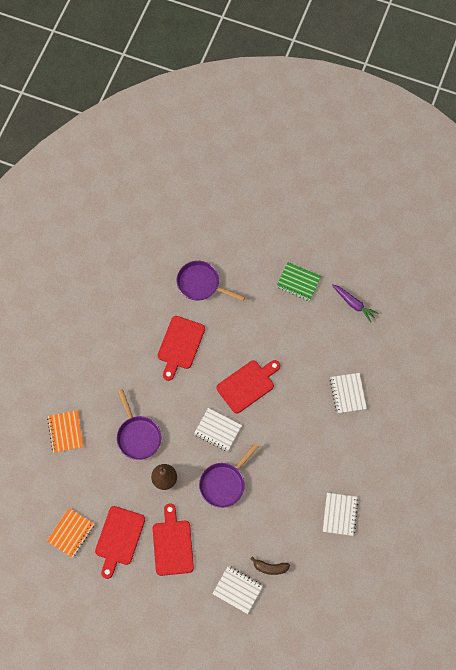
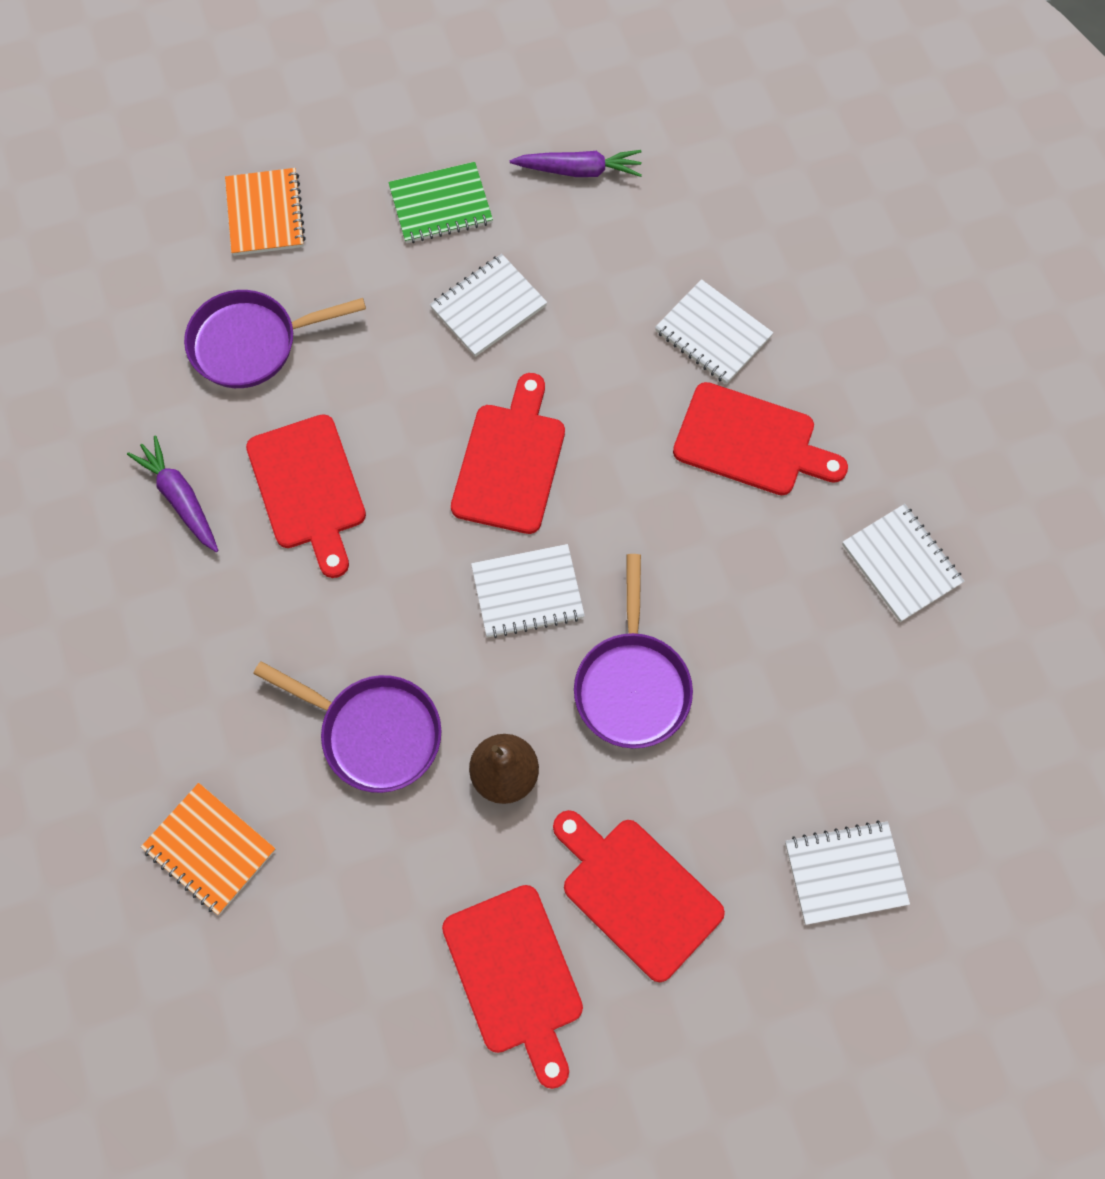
camera: 40 degrees left, 0 degrees up
orange notebook [47,508,95,558] -> orange notebook moved to [225,168,306,256]
brown banana [250,556,290,575] -> none
none -> purple carrot [127,435,218,552]
none -> white notebook [430,254,547,357]
none -> red cutting board [673,382,848,495]

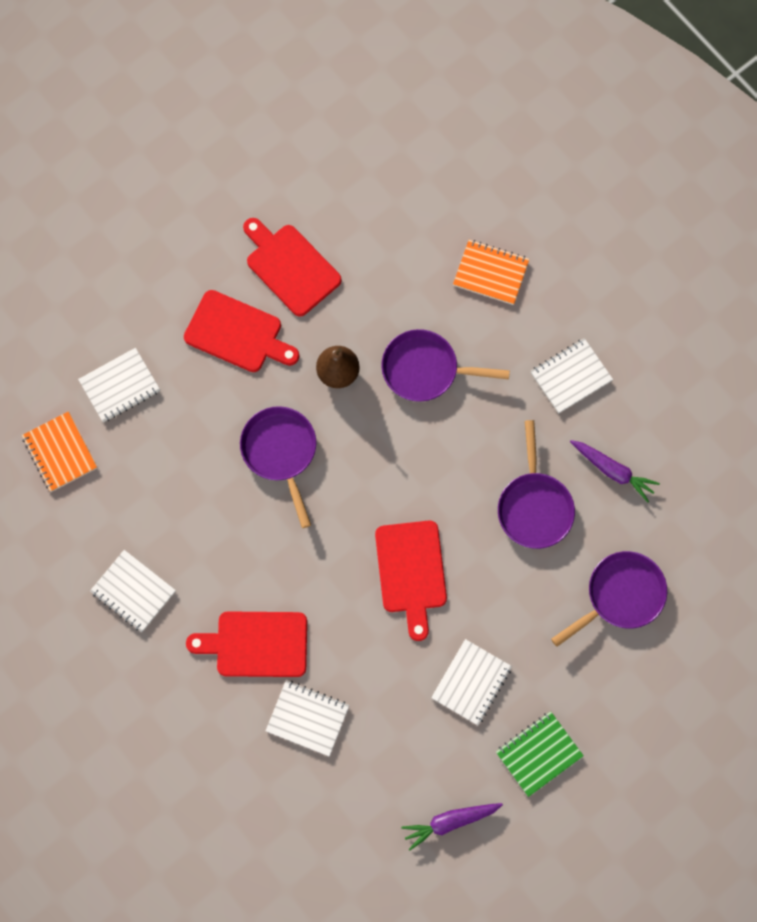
camera: 160 degrees right, 5 degrees up
orange notebook [225,168,306,256] -> orange notebook moved to [22,412,97,492]
red cutting board [246,414,366,578] -> purple pan [498,420,575,549]
white notebook [471,544,585,638] -> white notebook moved to [531,338,613,413]

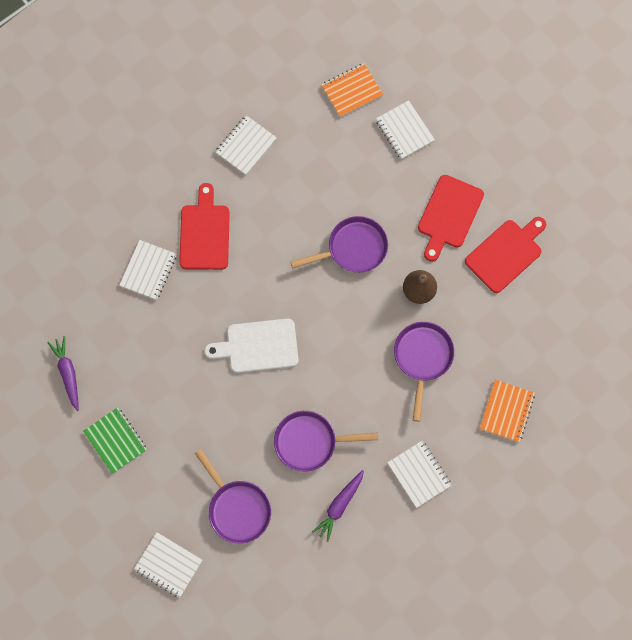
camera: 90 degrees right, 0 degrees up
red cutting board [375,521,447,641] -> white cutting board [205,319,299,373]
white notebook [431,639,512,725] -> white notebook moved to [134,532,202,598]

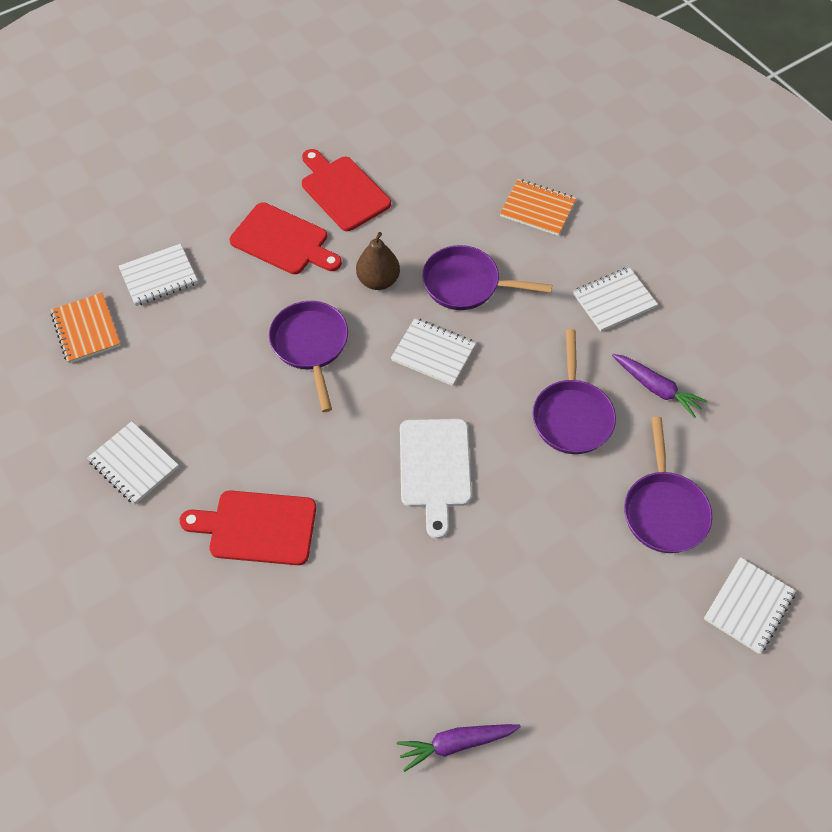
camera: 85 degrees left, 15 degrees down
green notebook [83,407,147,474] -> none
white notebook [119,240,176,300] -> white notebook moved to [391,318,476,386]
purple pan [195,449,271,544] -> purple pan turned 120 degrees clockwise [624,417,712,553]

